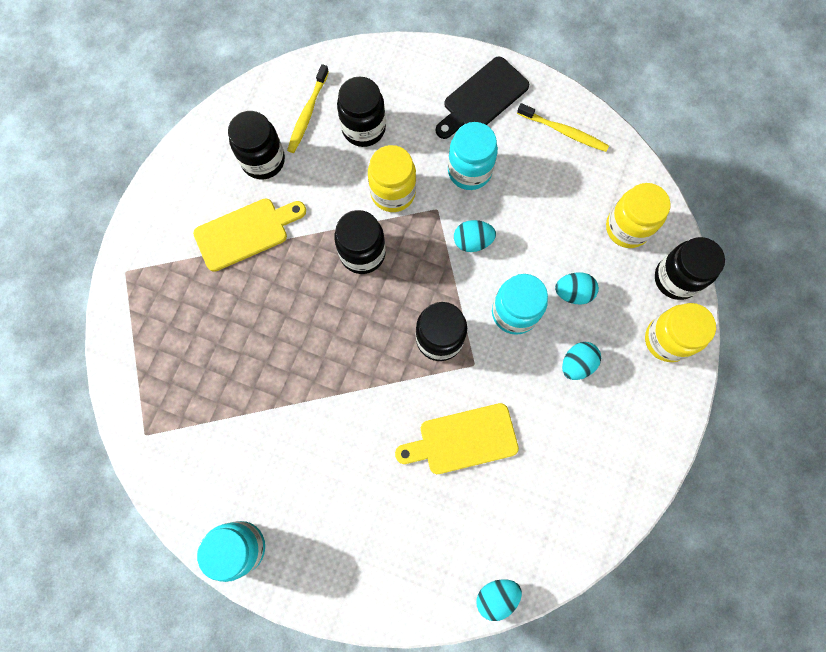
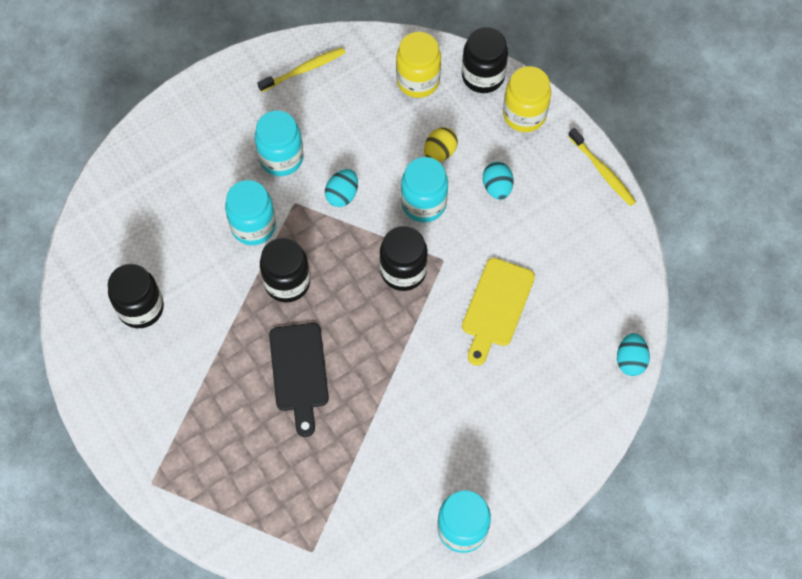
camera: 55 degrees left, 10 degrees down
yellow cutting board [193,198,306,272] -> none
yellow toothbrush [287,64,329,153] -> yellow toothbrush moved to [568,128,636,206]
black jar [337,76,386,147] -> none
yellow jar [368,145,416,212] -> turquoise jar [225,180,276,245]
black cutting board [436,57,529,139] -> black cutting board moved to [269,323,329,437]
turquoise egg [555,272,599,304] -> yellow egg [424,127,458,162]

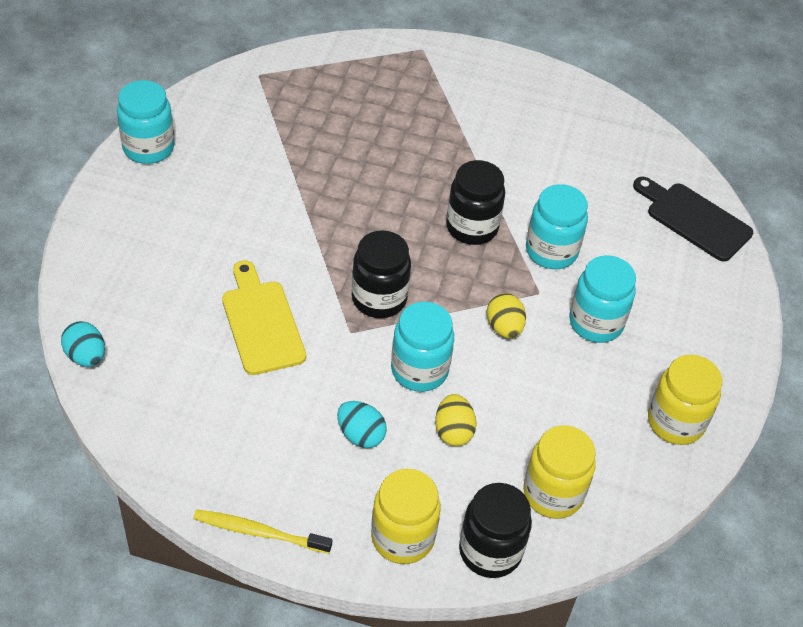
camera: 135 degrees right, 15 degrees down
black jar [108,264,164,328] -> none
yellow toothbrush [257,47,346,92] -> yellow jar [648,355,722,445]
black cutting board [269,323,329,437] -> black cutting board moved to [633,177,753,262]
turquoise egg [325,169,358,207] -> yellow egg [487,293,526,338]

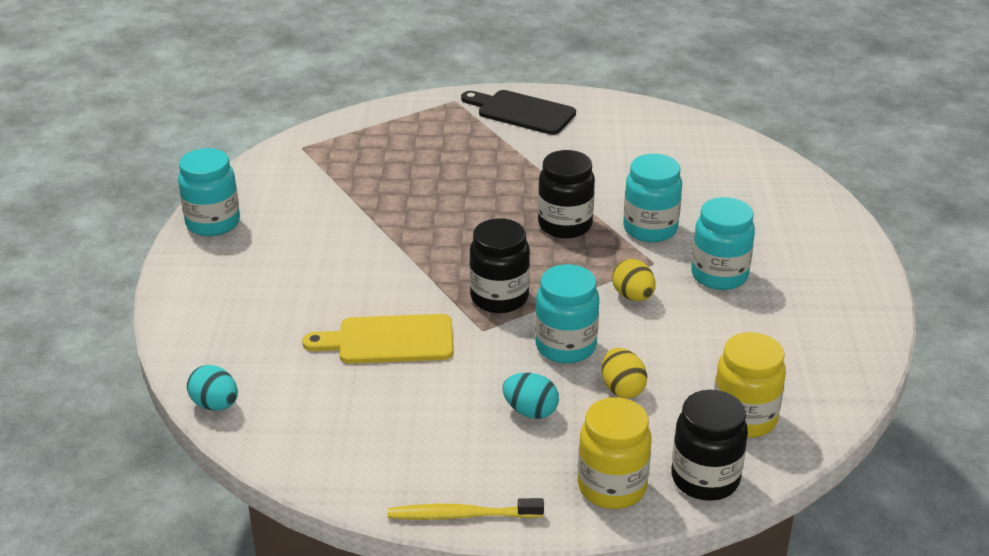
camera: 10 degrees left, 15 degrees down
yellow cutting board [222,260,306,375] -> yellow cutting board turned 60 degrees counterclockwise [302,314,453,364]
black cutting board [633,177,753,262] -> black cutting board moved to [461,90,576,135]
yellow jar [648,355,722,445] -> none

